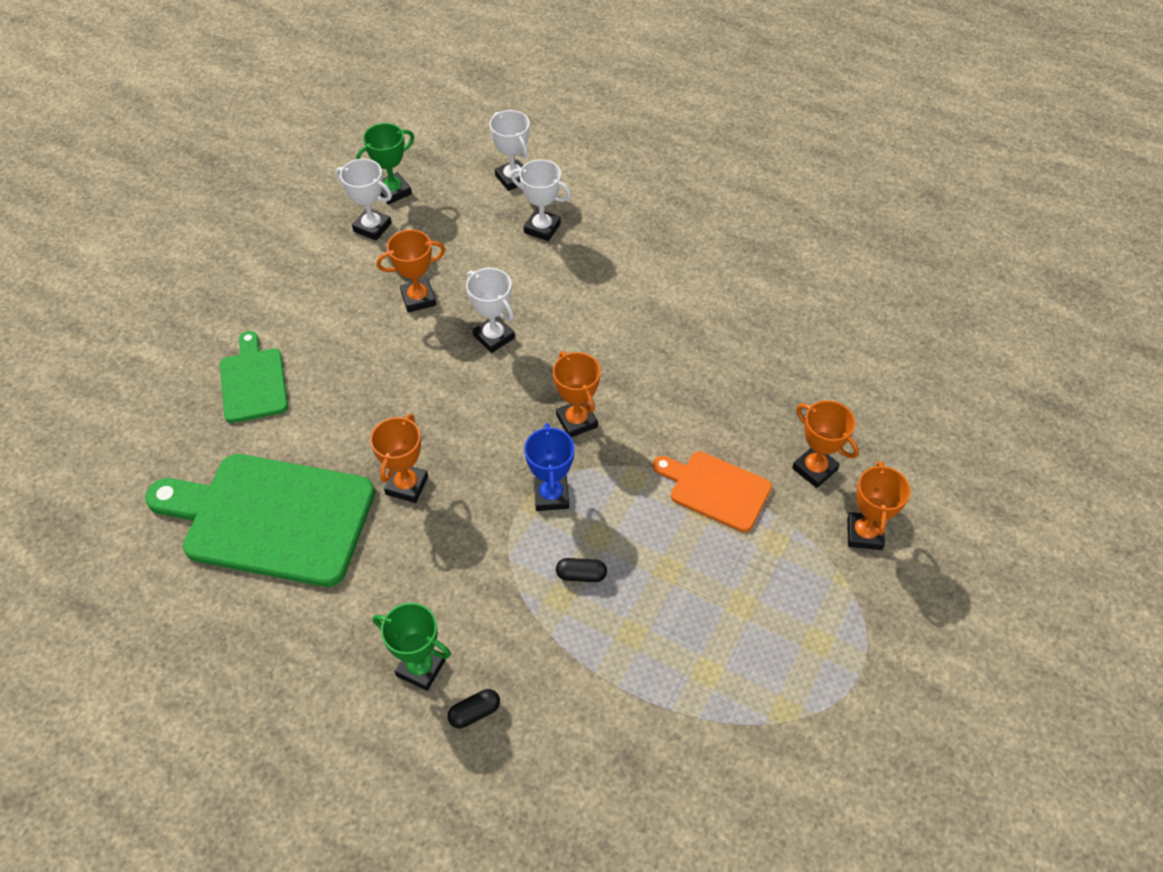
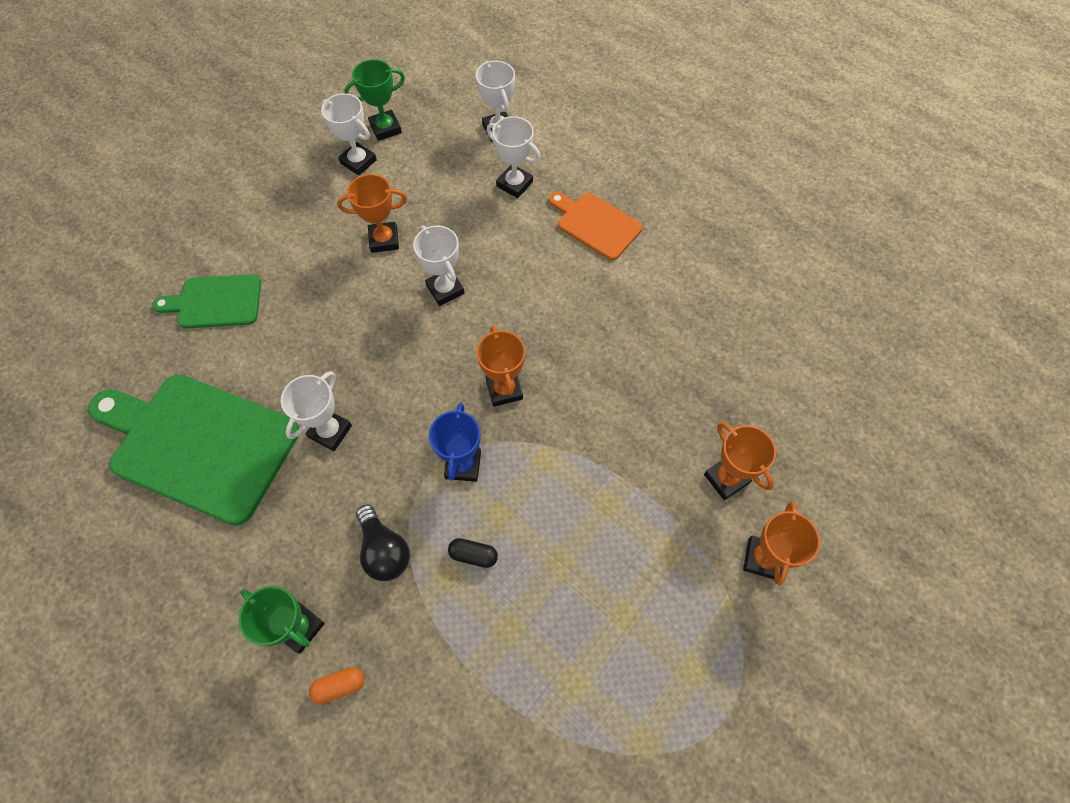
camera: 10 degrees right, 10 degrees up
green cutting board [220,331,288,423] -> green cutting board turned 90 degrees counterclockwise [153,274,261,329]
orange trophy [370,414,428,503] -> white trophy [281,371,352,451]
black capsule [448,689,500,728] -> orange capsule [309,667,364,704]
orange cutting board [652,451,772,532] -> orange cutting board moved to [549,192,643,260]
none -> black light bulb [356,505,410,581]

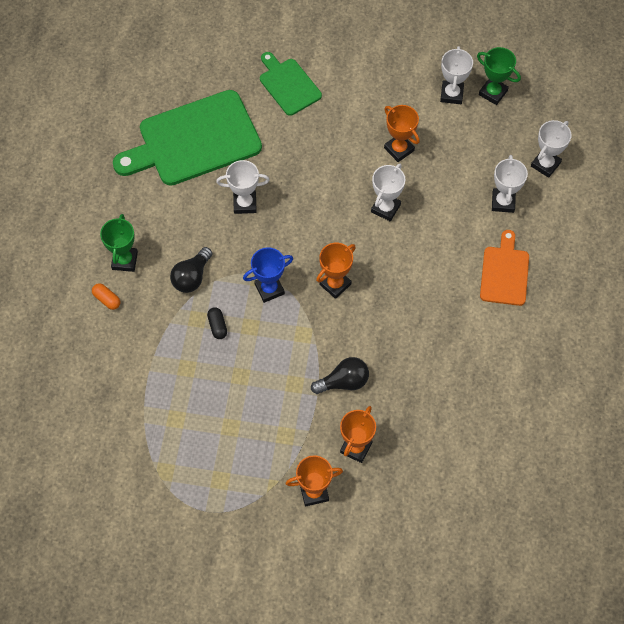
camera: 60 degrees right, 0 degrees up
green cutting board [88,374,299,526] -> green cutting board turned 105 degrees counterclockwise [113,90,262,186]
none -> black light bulb [311,357,369,394]

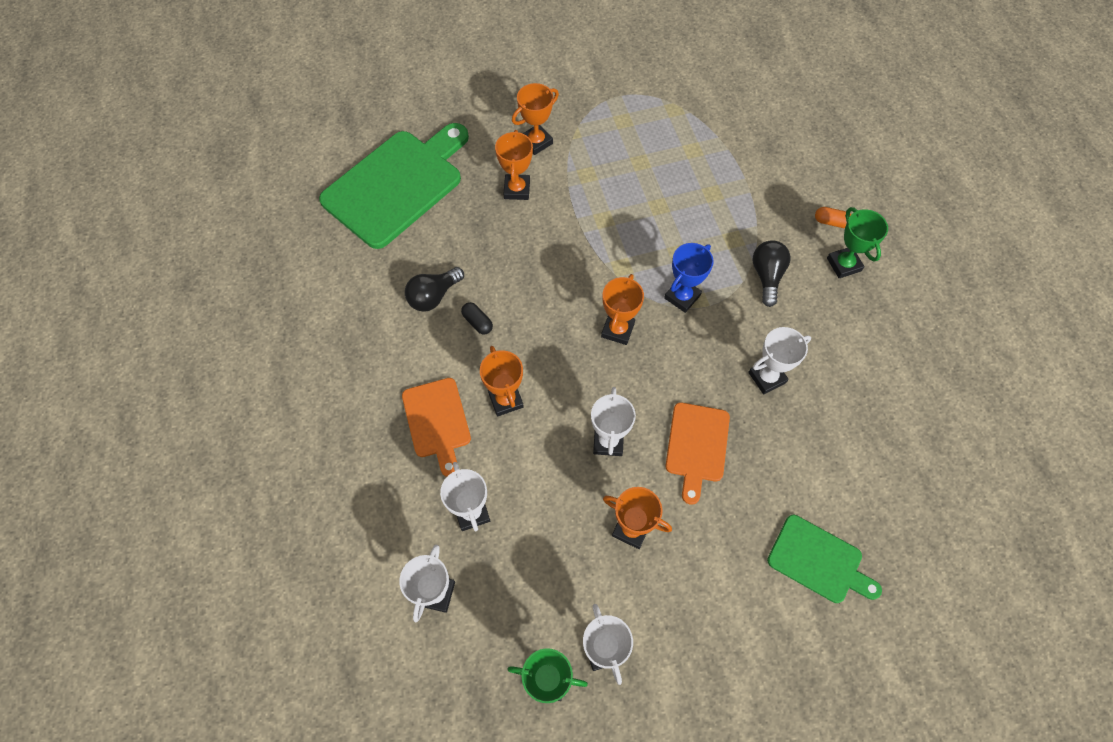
camera: 155 degrees right, 0 degrees up
green cutting board [113,90,262,186] -> green cutting board moved to [319,123,469,249]
black capsule [207,307,227,339] -> black capsule moved to [461,302,493,335]
black light bulb [311,357,369,394] -> black light bulb moved to [405,267,464,312]
none -> orange trophy [480,346,524,416]
none -> orange cutting board [665,403,730,505]

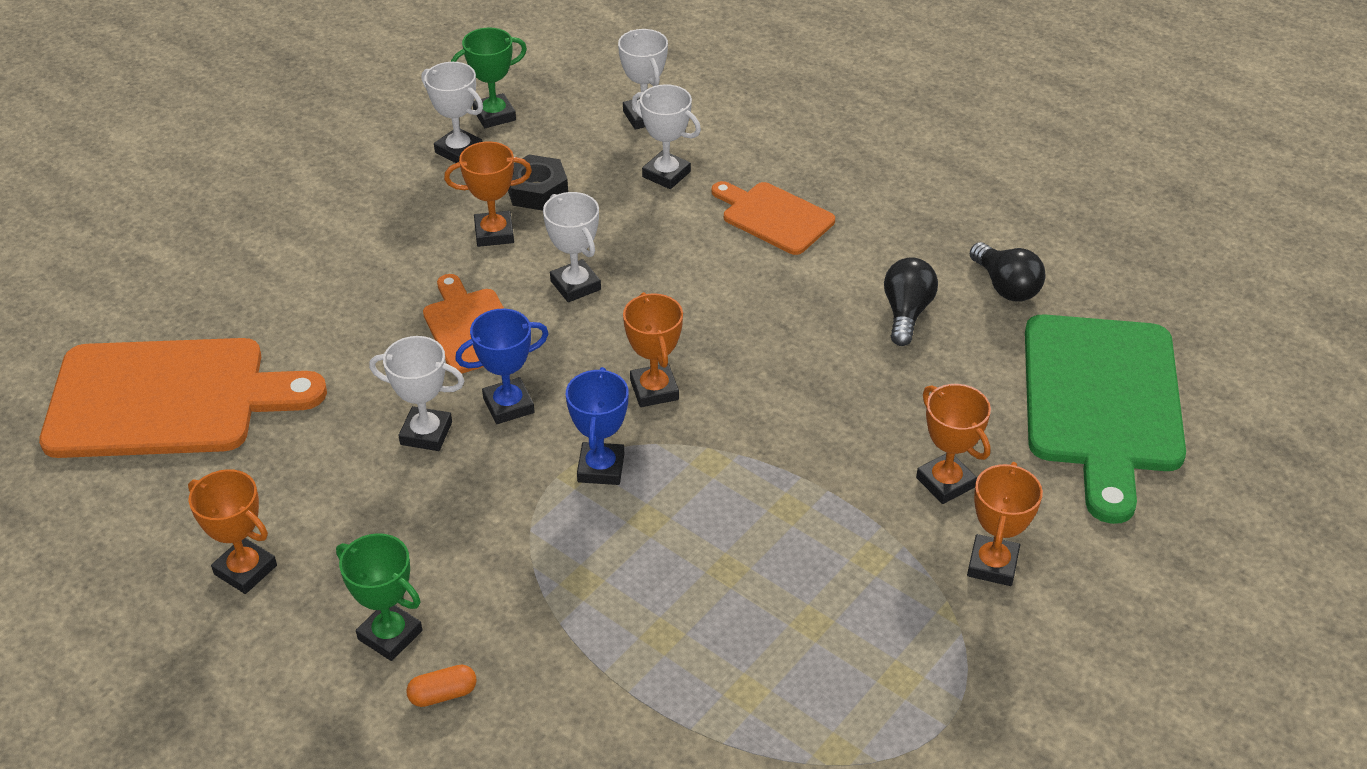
camera: 145 degrees right, 20 degrees down
black capsule [461,302,493,335] -> none
orange trophy [480,346,524,416] -> orange trophy moved to [188,469,277,594]
white trophy [748,327,811,394] -> white trophy turned 75 degrees clockwise [369,336,465,451]
black light bulb [752,240,790,307] -> black light bulb moved to [970,242,1046,302]
green cutting board [767,515,882,603] -> none
none -> orange cutting board [39,338,327,458]
none -> blue trophy [455,309,549,424]
none -> black nut [508,154,568,211]

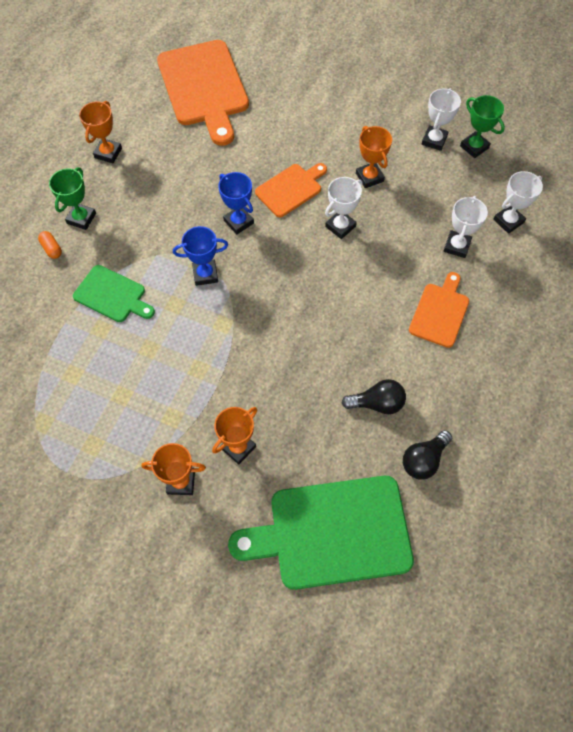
camera: 75 degrees right, 20 degrees up
white trophy [369,336,465,451] -> none
black nut [508,154,568,211] -> none
orange trophy [623,292,683,407] -> none
none -> green cutting board [73,265,155,322]

